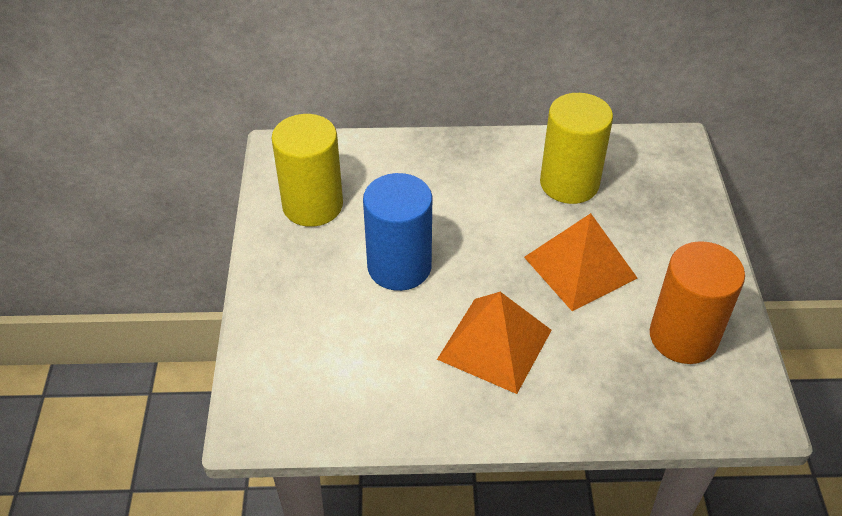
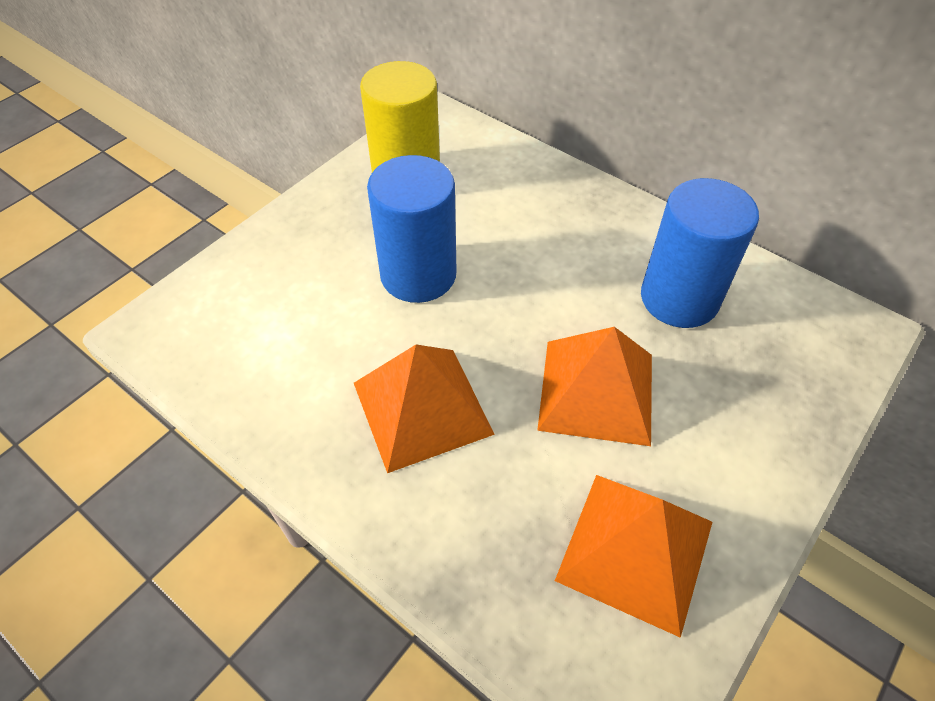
camera: 40 degrees right, 5 degrees up
yellow cylinder [540,93,613,204] -> blue cylinder [641,178,759,328]
orange cylinder [650,241,745,364] -> orange pyramid [555,475,712,638]

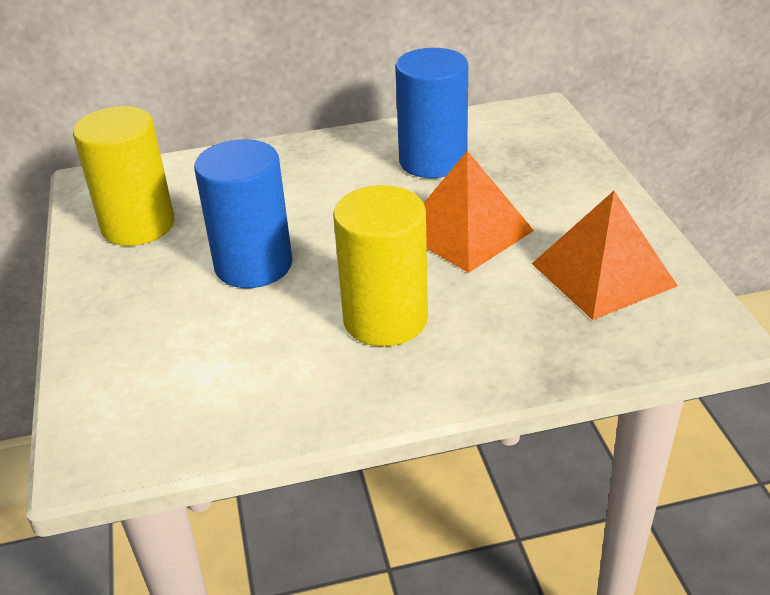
camera: 50 degrees left, 15 degrees down
orange pyramid [354,344,495,473] -> yellow cylinder [333,185,428,346]

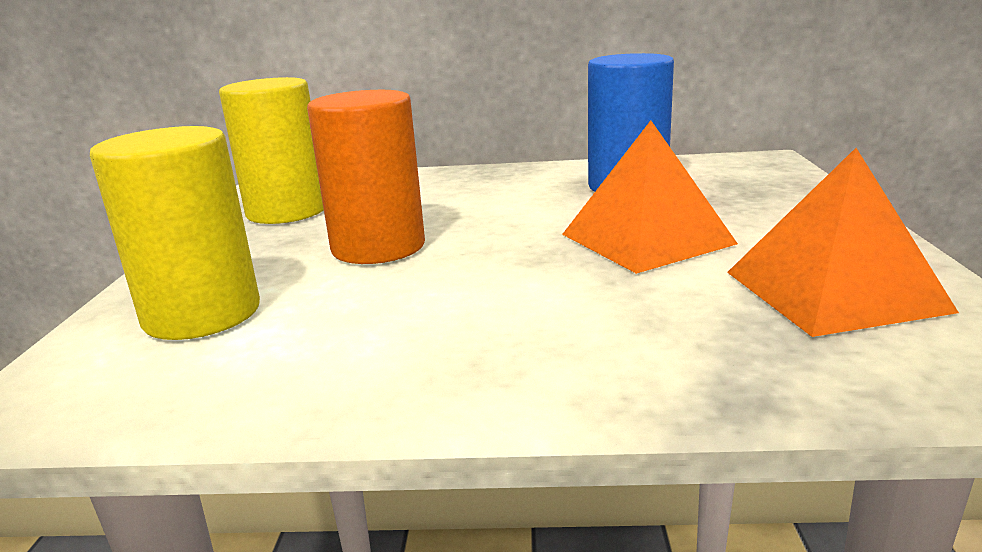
camera: 15 degrees right, 15 degrees down
blue cylinder [194,139,293,288] -> orange cylinder [307,90,425,264]
yellow cylinder [333,185,428,346] -> yellow cylinder moved to [90,126,260,340]

